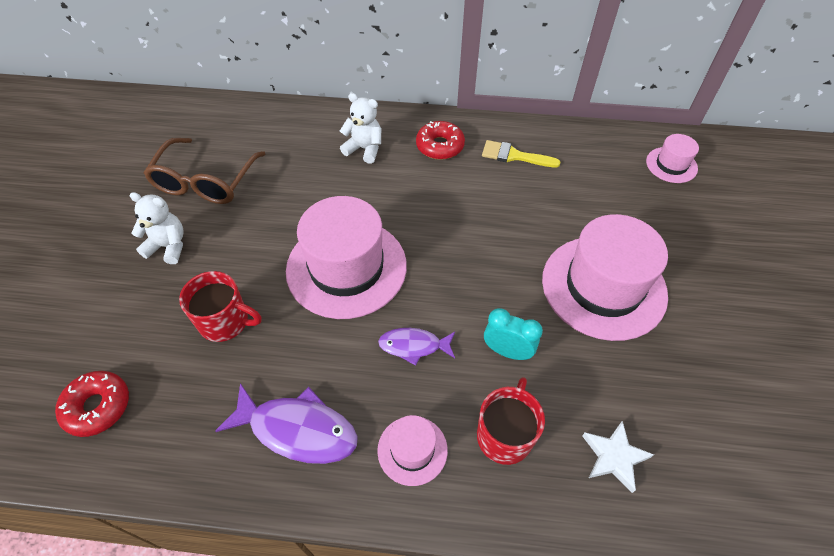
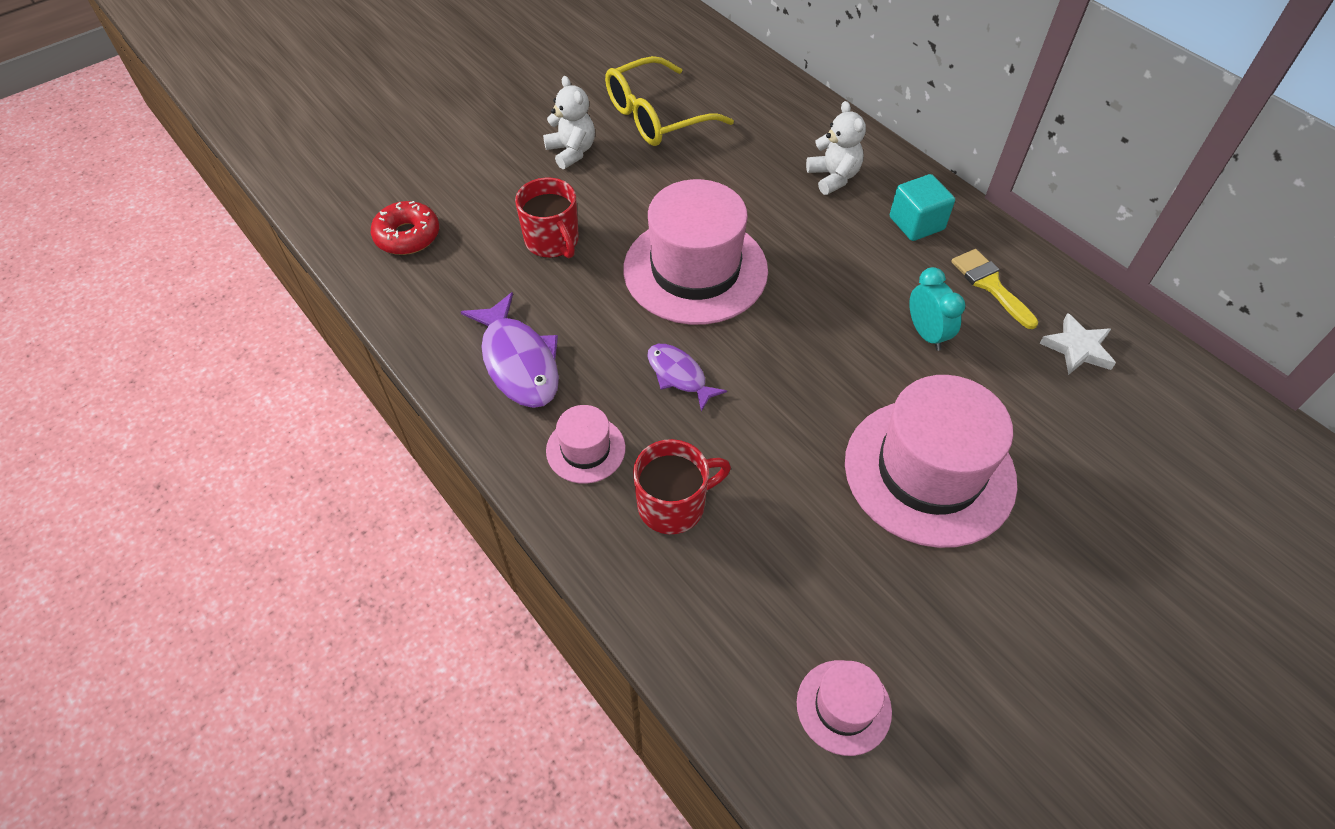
camera: 45 degrees right, 0 degrees up
brown glasses [144,138,265,204] -> yellow glasses [605,56,734,146]
red donut [416,121,465,160] -> turquoise cube [890,174,955,241]
turquoise clock [484,308,543,360] -> turquoise clock moved to [909,267,965,351]
white star [582,421,654,493] -> white star moved to [1039,313,1116,375]
pink hat [646,134,699,183] -> pink hat moved to [797,660,892,756]

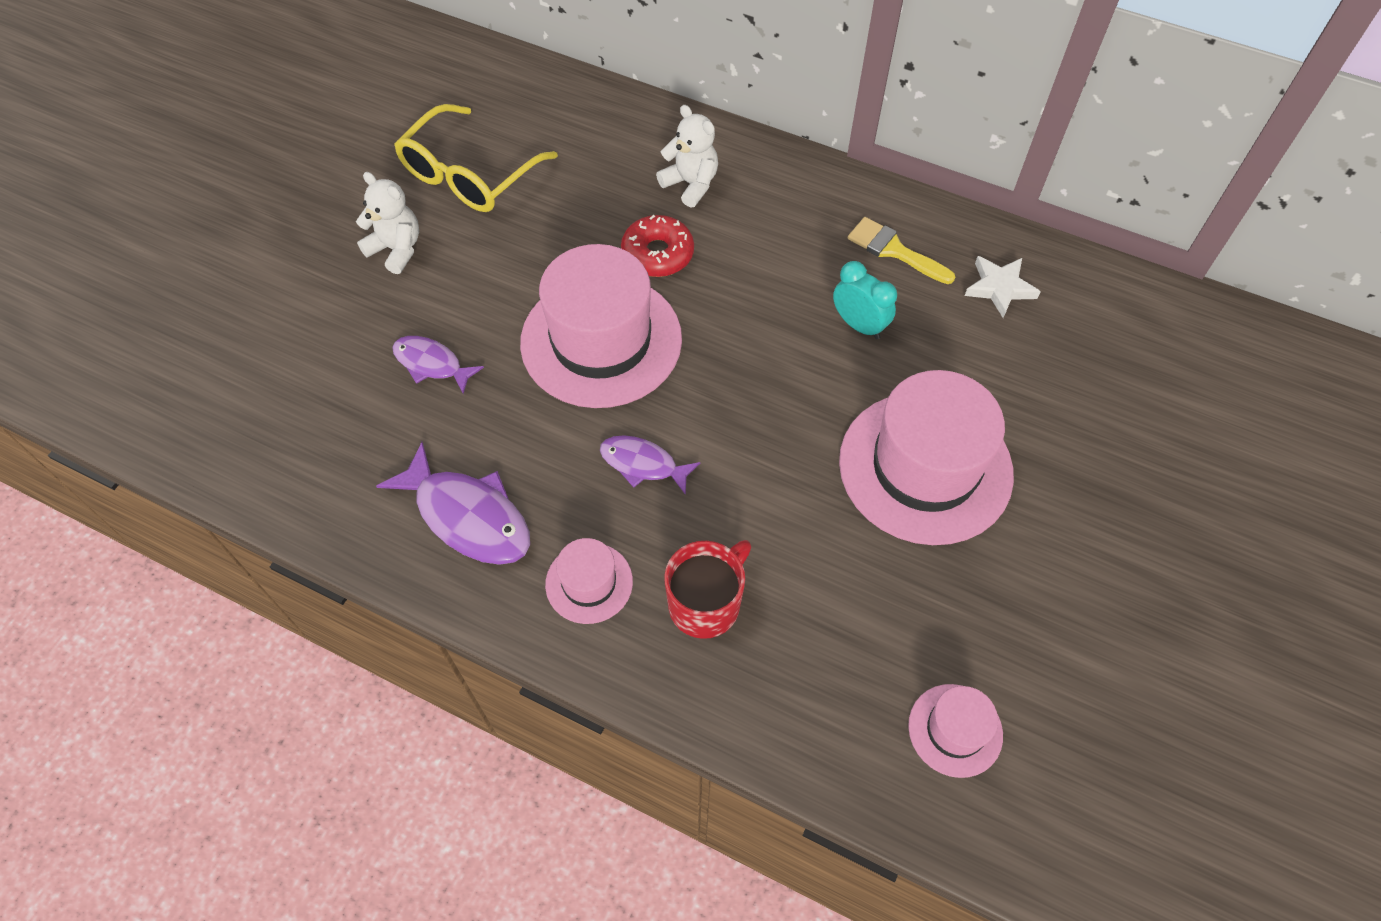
camera: 25 degrees left, 5 degrees up
red donut [371,201,439,255] -> red donut moved to [621,215,694,277]
red mug [515,178,579,258] -> purple fish [392,336,484,394]
turquoise cube [890,174,955,241] -> none

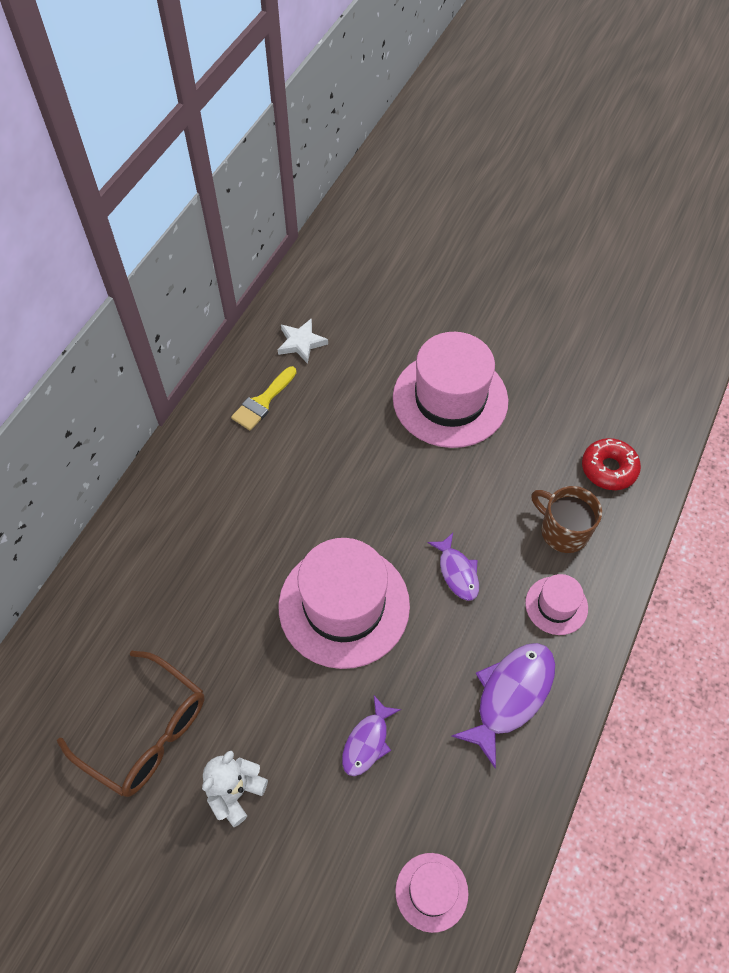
camera: 90 degrees left, 0 degrees up
yellow glasses [394,104,558,212] -> brown glasses [57,651,204,797]
purple fish [600,435,700,495] -> purple fish turned 45 degrees counterclockwise [428,533,479,601]
red donut [621,215,694,277] -> red donut moved to [582,438,641,490]
white teddy bear [656,105,718,207] -> none
red mug [664,540,751,639] -> brown mug [531,486,602,553]
turquoise clock [833,261,897,339] -> none
pink hat [908,684,1003,778] -> pink hat moved to [395,853,469,933]

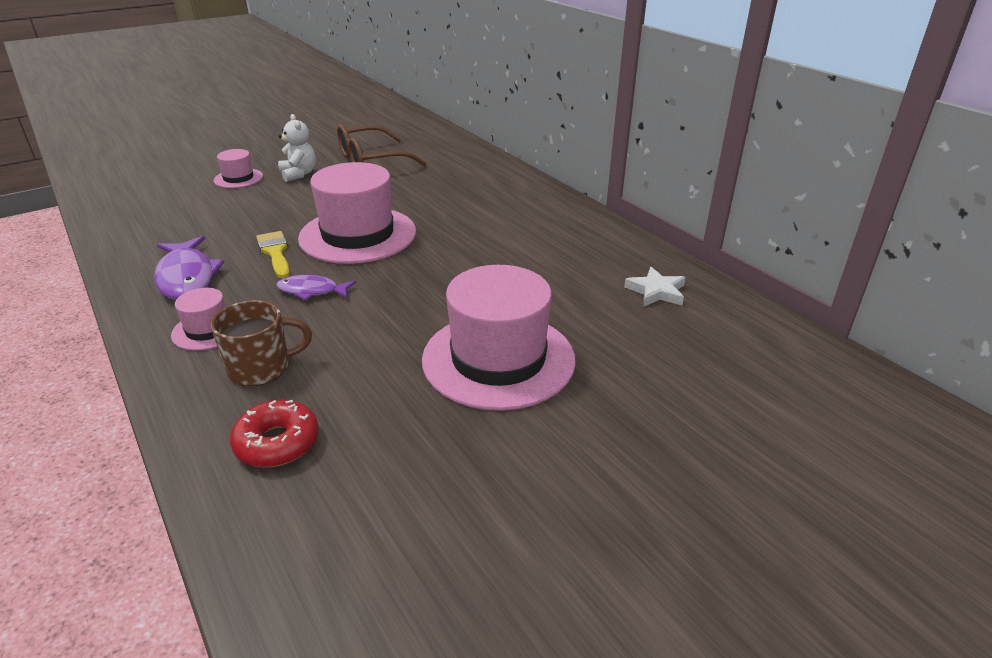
camera: 120 degrees right, 25 degrees down
yellow brush [231,366,297,430] -> yellow brush moved to [256,231,290,278]
purple fish [342,696,401,776] -> none
pink hat [395,853,469,933] -> pink hat moved to [214,149,263,188]

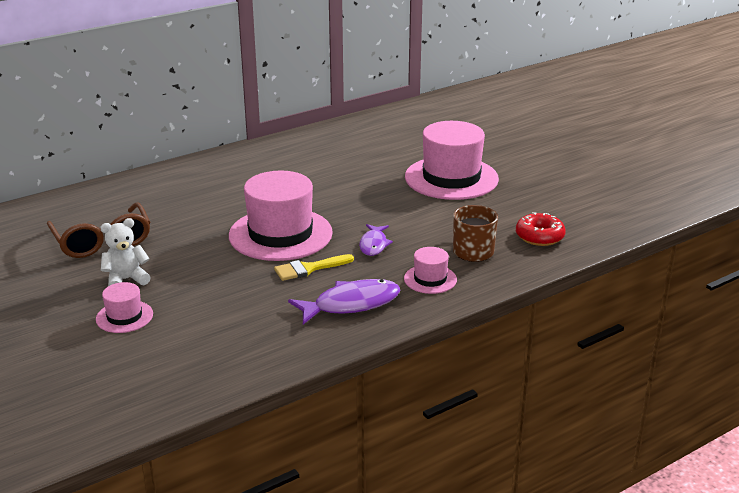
camera: 90 degrees left, 5 degrees down
white star [624,267,686,306] -> none

